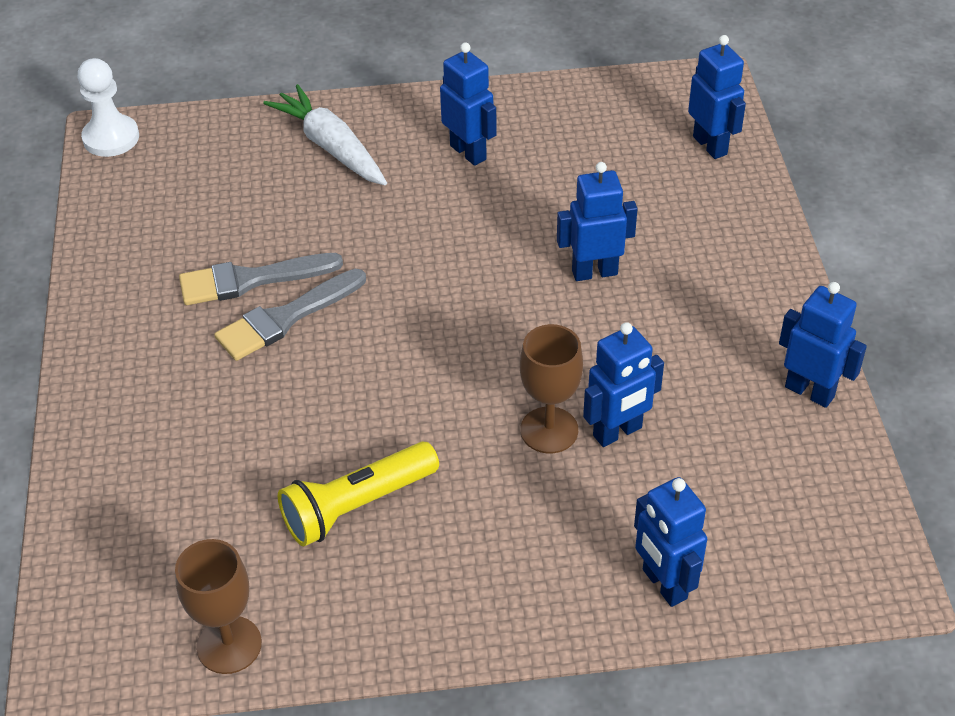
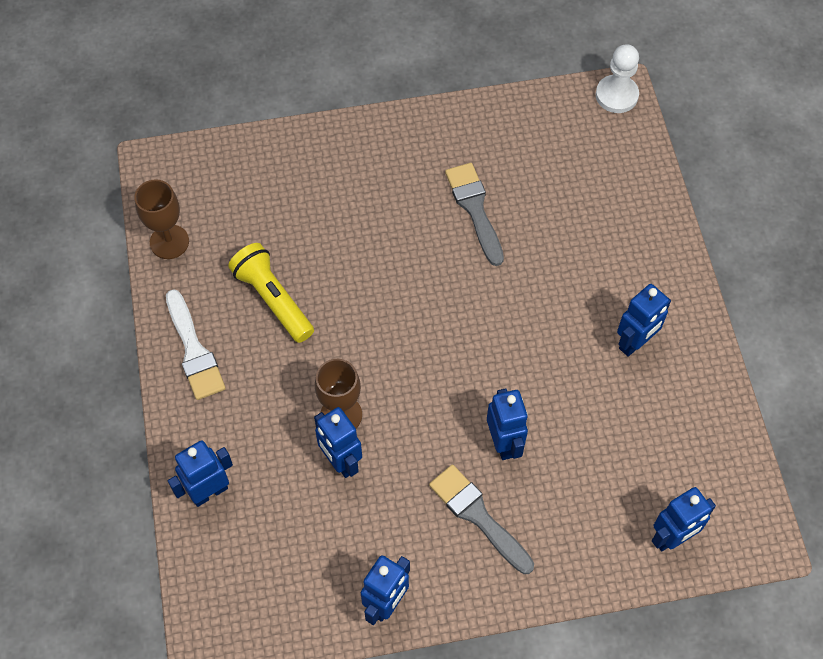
camera: 85 degrees right, 15 degrees up
grey brush [214,269,366,361] -> grey brush moved to [429,464,534,574]
white carrot [263,84,387,186] -> none
none -> white brush [166,289,226,400]

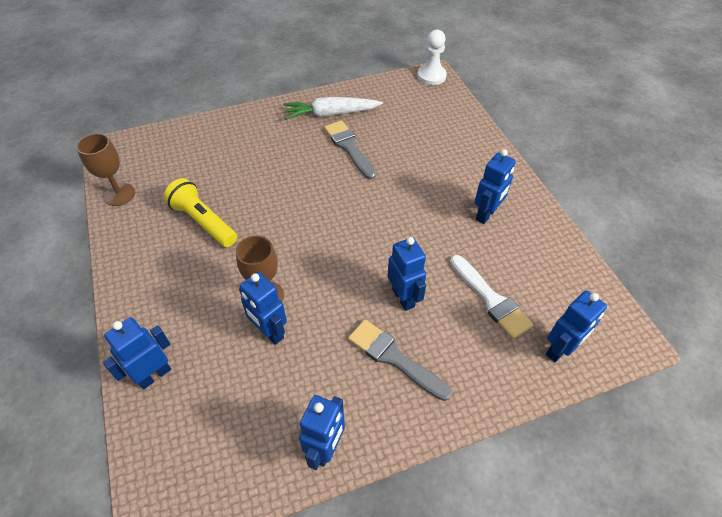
camera: 10 degrees left, 10 degrees down
white brush [166,289,226,400] -> white brush moved to [450,255,533,339]
none -> white carrot [283,97,383,120]

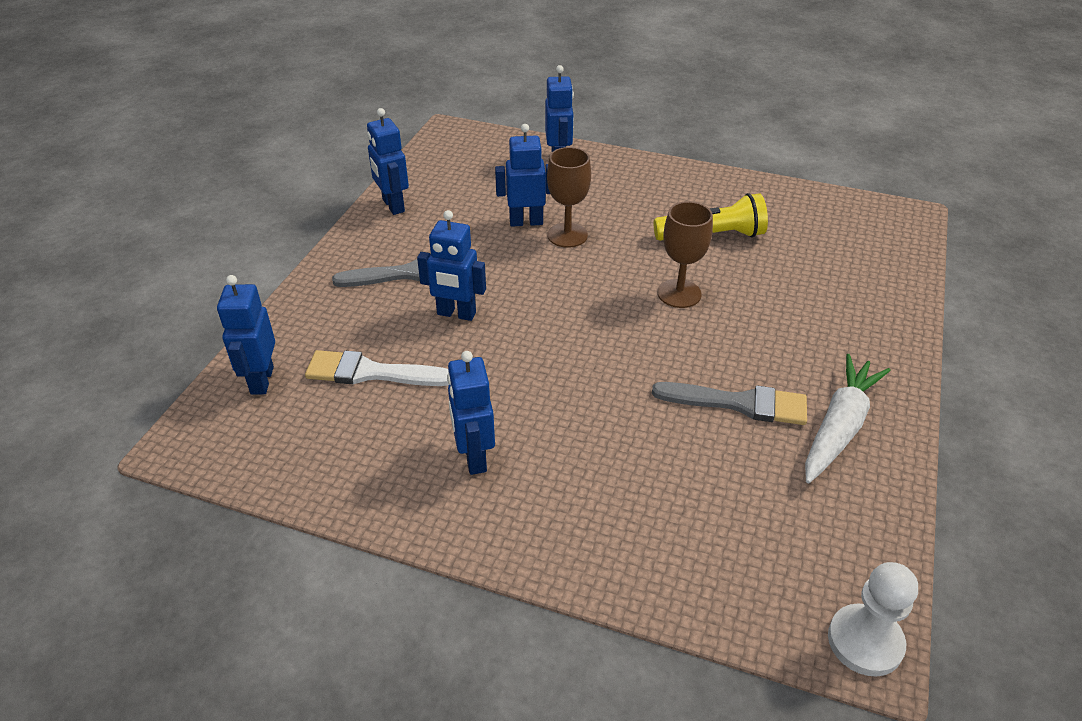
camera: 130 degrees right, 10 degrees down
brown goblet [76,133,135,206] -> brown goblet moved to [658,201,713,308]

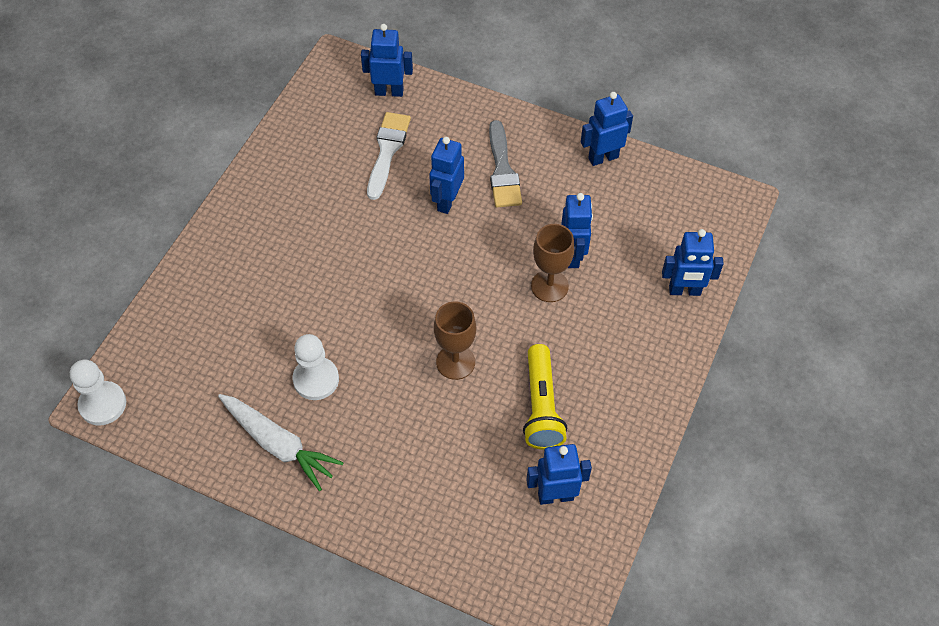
camera: 95 degrees right, 15 degrees up
blue robot [447,351,495,475] -> blue robot moved to [526,444,592,505]
grey brush [652,382,807,425] -> white pawn [293,334,339,400]

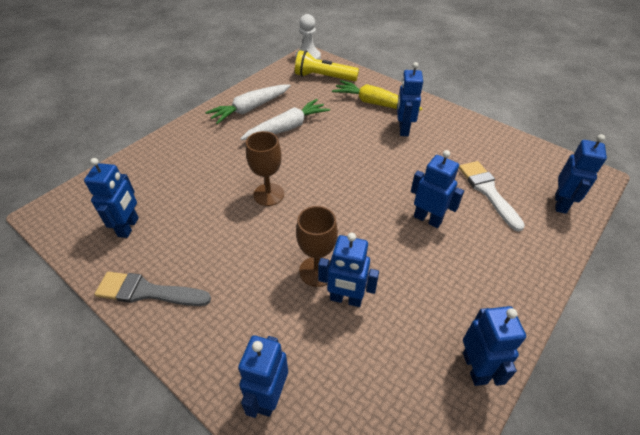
camera: 105 degrees right, 10 degrees down
white pawn [293,334,339,400] -> white carrot [240,99,330,140]
white brush [367,112,411,200] -> white brush turned 135 degrees counterclockwise [459,161,525,232]
grey brush [489,120,522,207] -> grey brush moved to [95,272,211,306]
yellow flashlight [523,344,567,449] -> yellow flashlight moved to [295,50,359,81]
none -> yellow carrot [332,80,423,111]
none -> blue robot [397,62,423,136]

